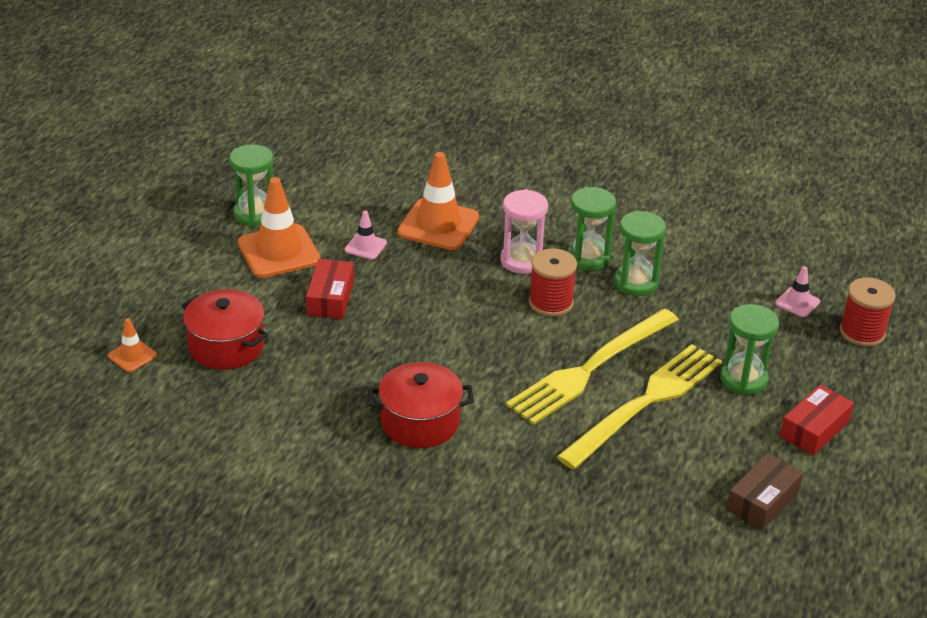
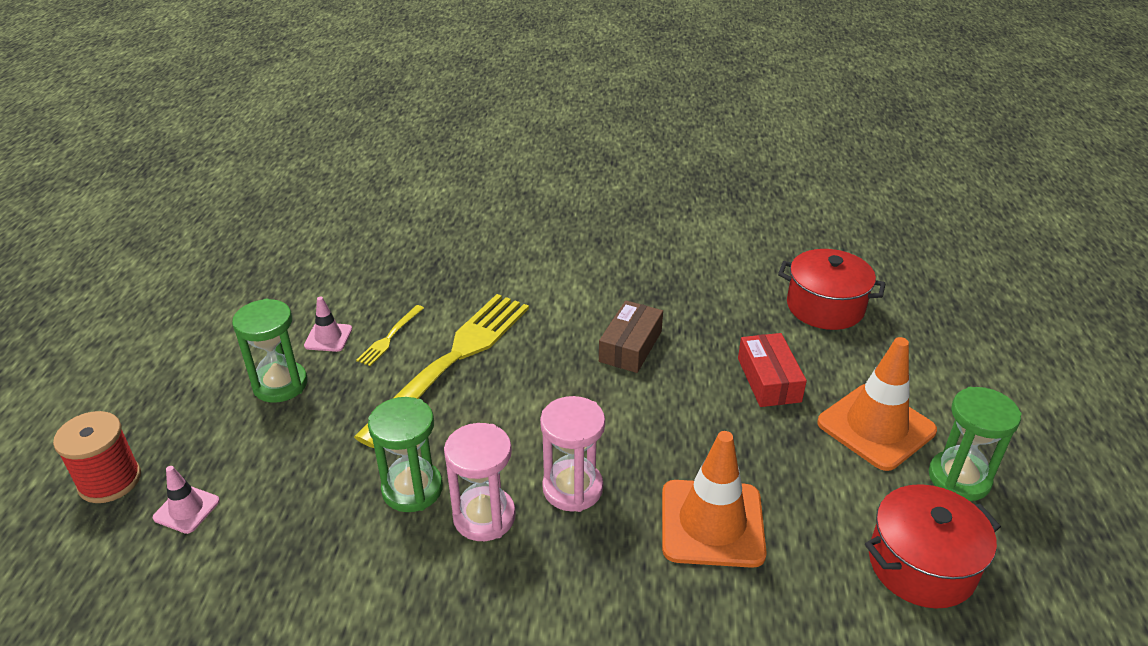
camera: 165 degrees right, 0 degrees up
orange traffic cone [108,318,157,372] -> none
pink traffic cone [345,211,387,260] -> pink traffic cone moved to [304,297,352,352]
red pot [368,362,474,448] -> red pot moved to [865,484,1001,609]
red spool [529,248,577,317] -> none
yellow fork [556,344,722,470] -> yellow fork [356,305,424,366], size x0.41
green hourglass [567,187,616,271] -> pink hourglass [444,423,516,541]
brown box [726,453,803,530] -> brown box moved to [599,300,663,373]
red box [780,384,854,456] -> none

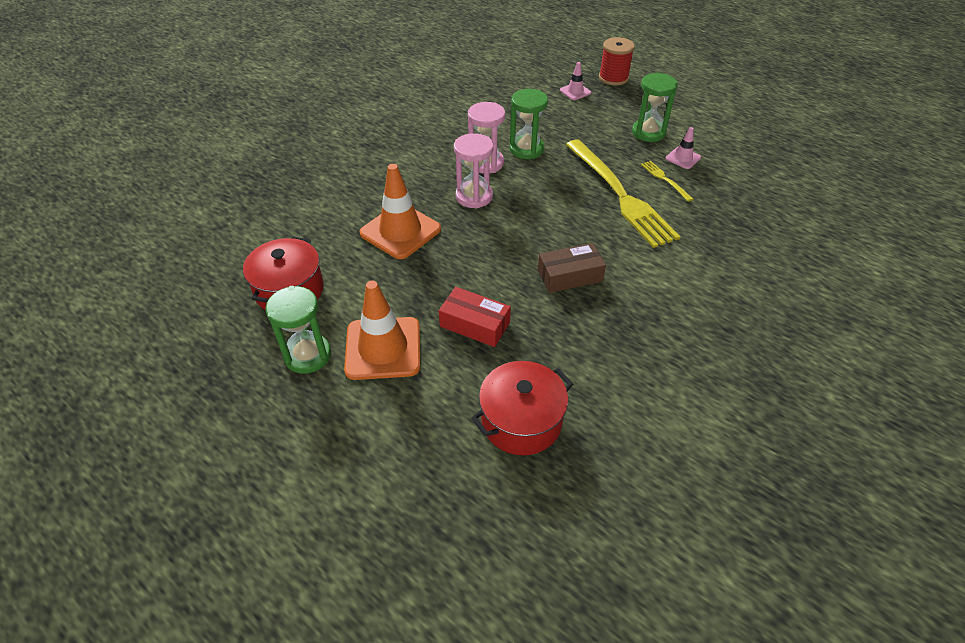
camera: 125 degrees right, 10 degrees up
brown box [599,300,663,373] -> brown box turned 75 degrees counterclockwise [538,243,606,293]

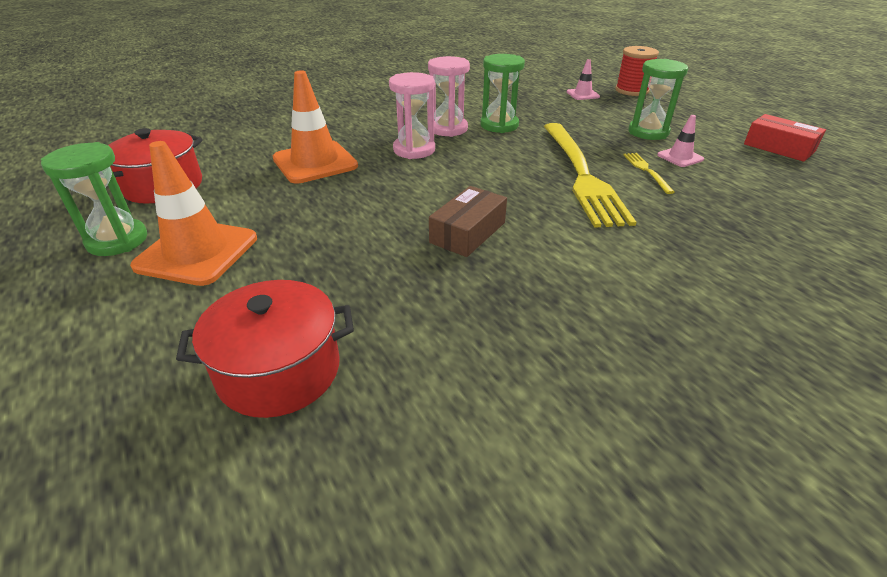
camera: 20 degrees right, 10 degrees down
red box [439,287,511,347] -> red box moved to [744,114,826,162]
brown box [538,243,606,293] -> brown box turned 60 degrees counterclockwise [429,186,507,257]

